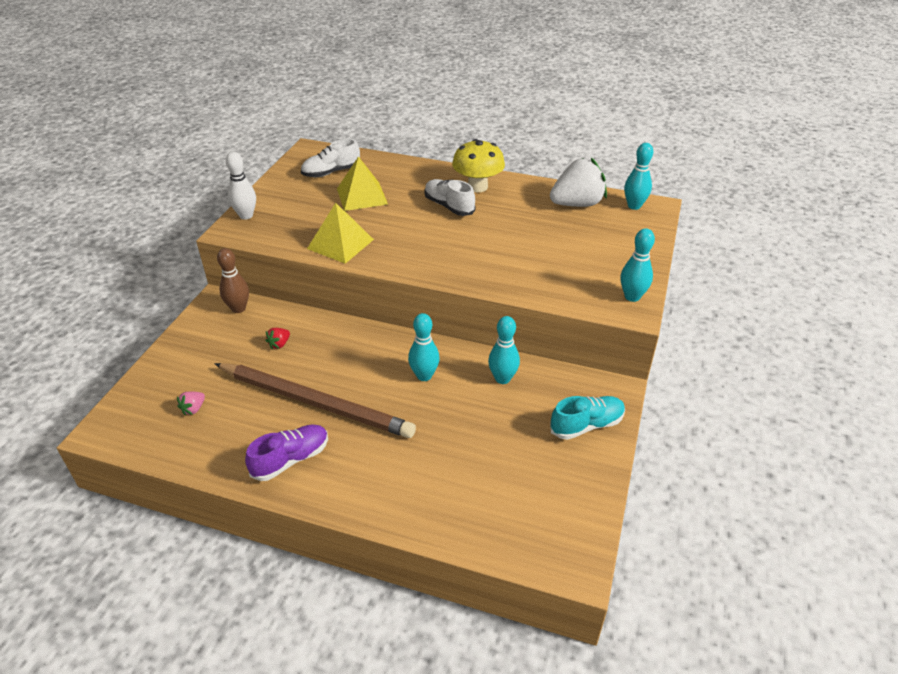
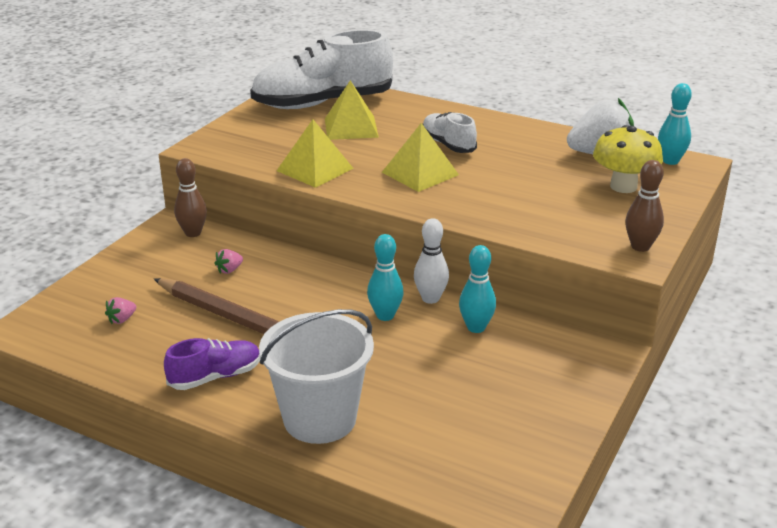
camera: 10 degrees right, 10 degrees down
white bowling pin [226,152,256,220] -> white bowling pin moved to [414,218,449,304]
red strawberry [266,328,290,349] -> pink strawberry [214,249,243,274]
white shoe [301,139,360,177] -> white shoe [250,29,393,109], size x2.02
yellow mushroom [452,139,505,192] -> yellow mushroom moved to [593,125,663,193]
turquoise shoe [550,396,625,440] -> none
turquoise bowling pin [621,228,655,302] -> brown bowling pin [626,160,664,252]
none -> white bucket [259,309,374,444]
none -> yellow pyramid [382,123,459,192]

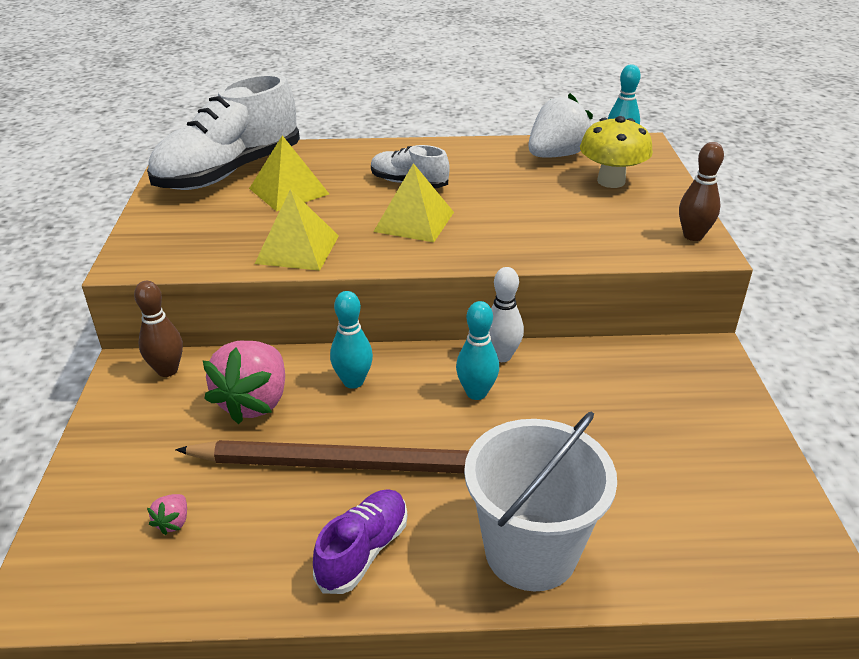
camera: 30 degrees left, 5 degrees up
pink strawberry [214,249,243,274] -> pink strawberry [203,341,285,424], size x2.46
turquoise bowling pin [459,245,496,333] -> turquoise bowling pin moved to [330,291,373,389]

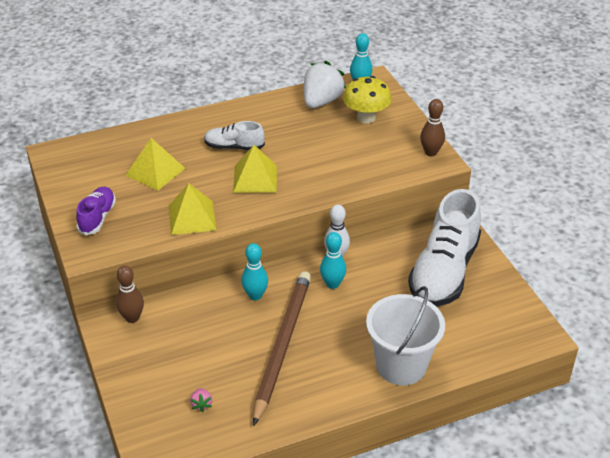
camera: 20 degrees left, 5 degrees up
white shoe [147,74,300,190] -> white shoe moved to [408,189,481,307]
brown pencil [175,440,469,473] -> brown pencil turned 60 degrees counterclockwise [253,271,311,426]
pink strawberry [203,341,285,424] -> none
purple shoe [313,489,407,594] -> purple shoe moved to [76,187,116,235]

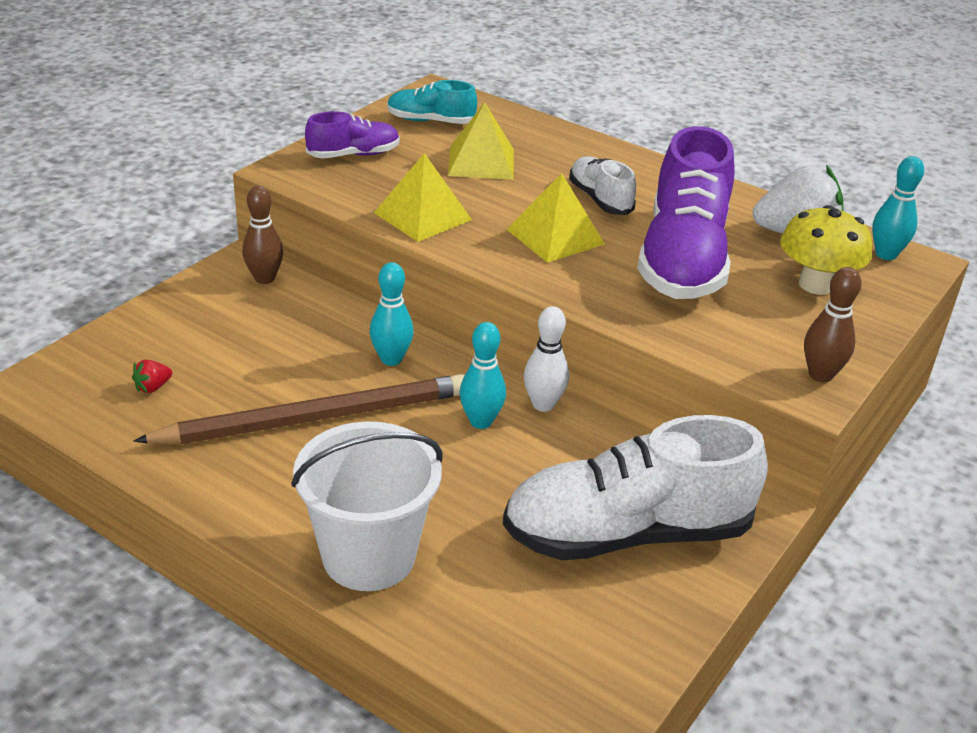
camera: 55 degrees right, 5 degrees down
pink strawberry [190,388,212,412] -> red strawberry [132,360,172,393]
none -> turquoise shoe [387,80,477,124]
none -> purple shoe [637,126,735,299]

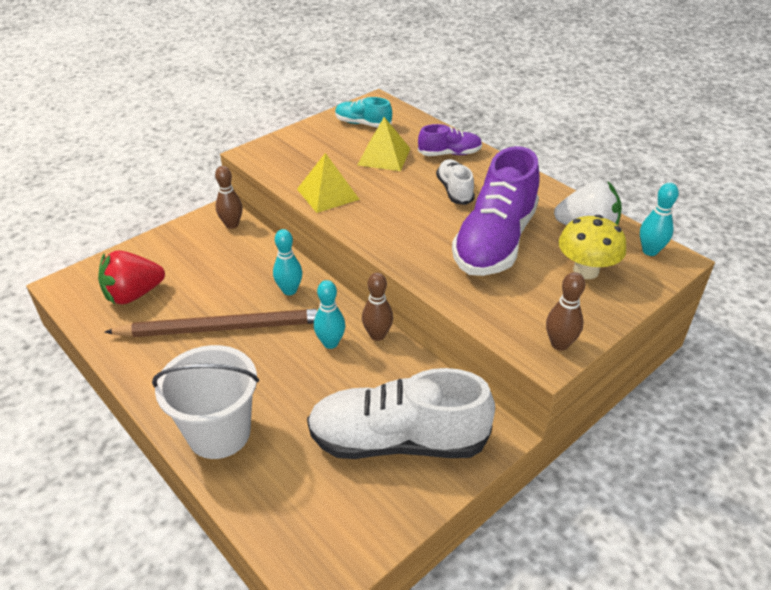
camera: 15 degrees right, 5 degrees up
red strawberry [132,360,172,393] -> red strawberry [98,250,165,305], size x2.46
purple shoe [305,111,400,159] -> purple shoe moved to [418,124,482,156]
yellow pyramid [506,173,605,263] -> none
white bowling pin [524,306,569,412] -> brown bowling pin [362,273,393,341]

